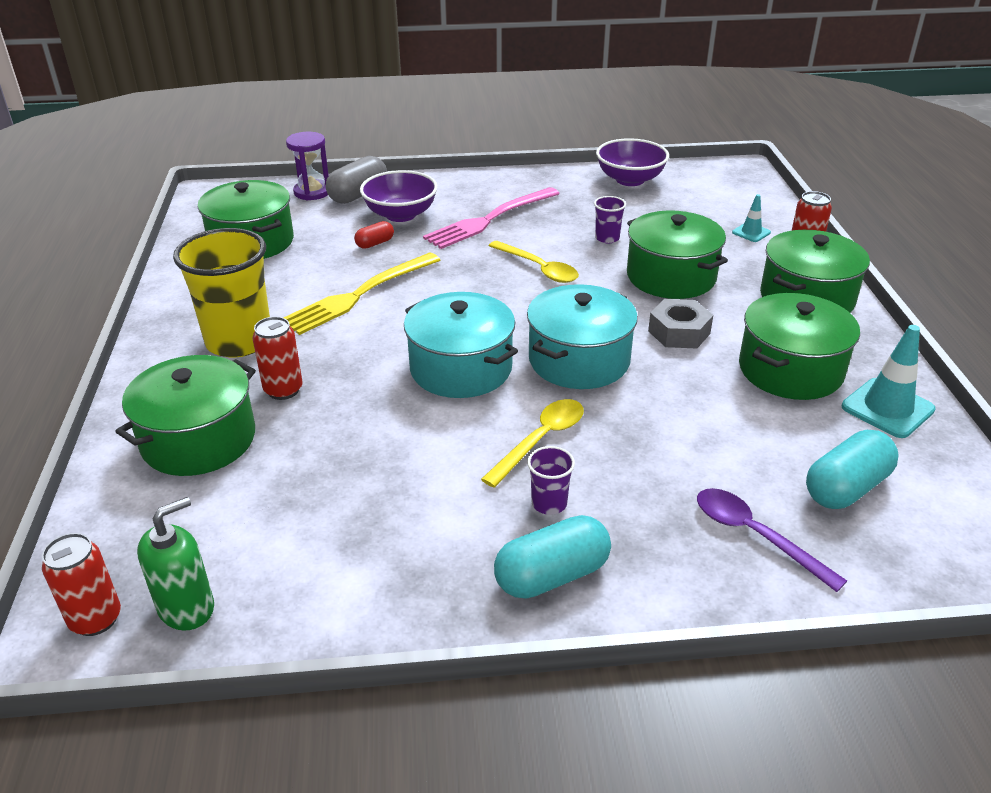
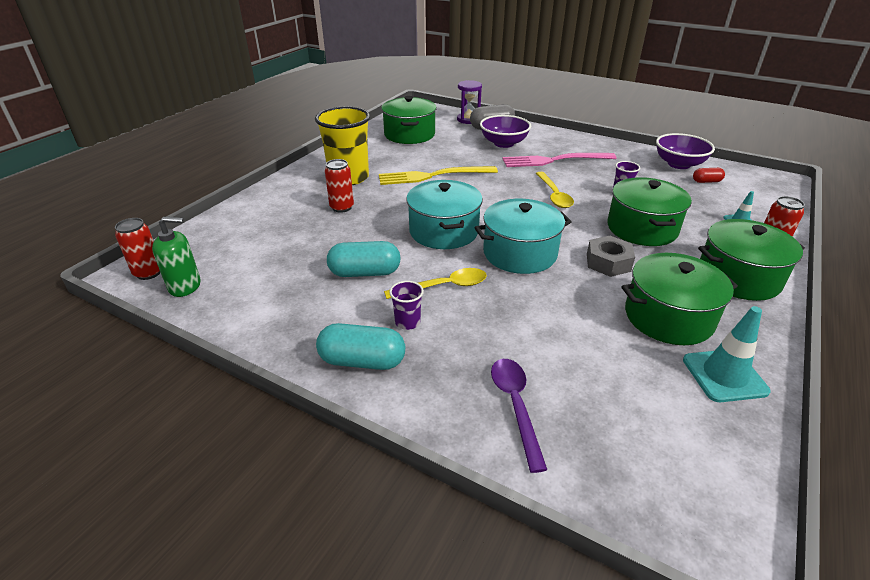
camera: 35 degrees right, 0 degrees up
green pot [115,355,256,476] -> none
red capsule [354,221,394,249] -> red capsule moved to [693,168,725,183]
turquoise capsule [806,430,899,509] -> turquoise capsule moved to [327,241,401,277]

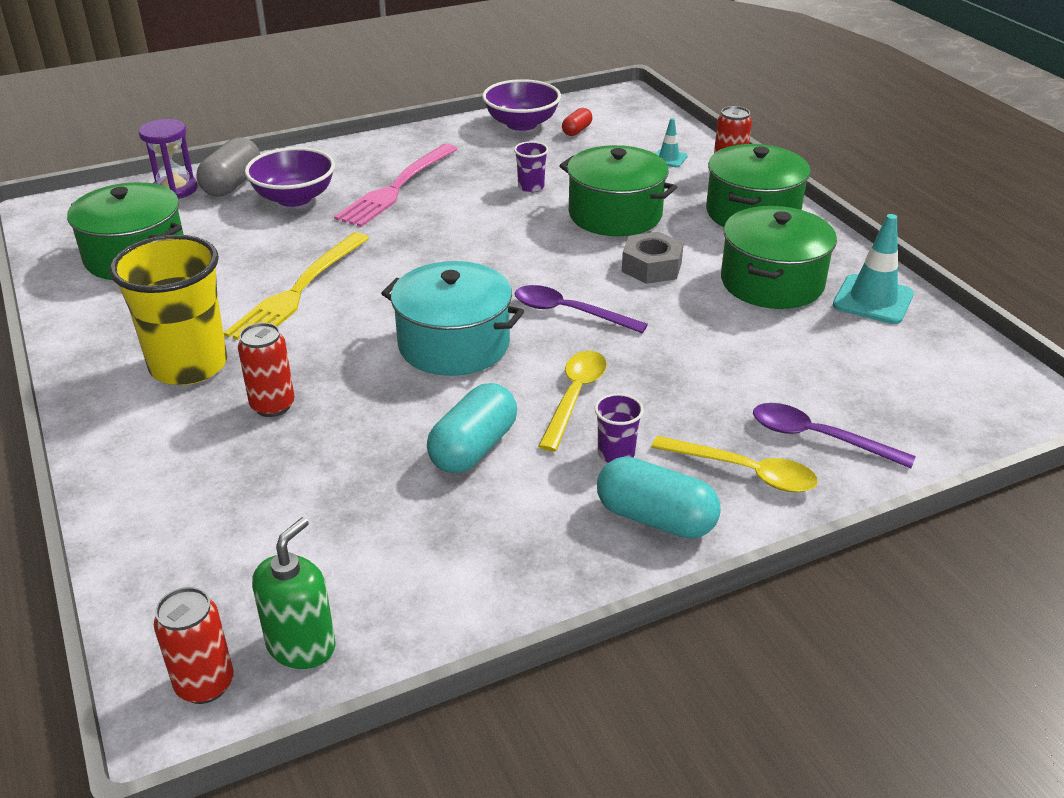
camera: 55 degrees left, 0 degrees up
turquoise capsule [316,323,405,370] -> turquoise capsule turned 75 degrees clockwise [597,457,721,539]
turquoise pot [474,199,571,274] -> purple spoon [515,285,648,333]
yellow spoon [536,172,574,208] -> yellow spoon moved to [651,436,818,493]

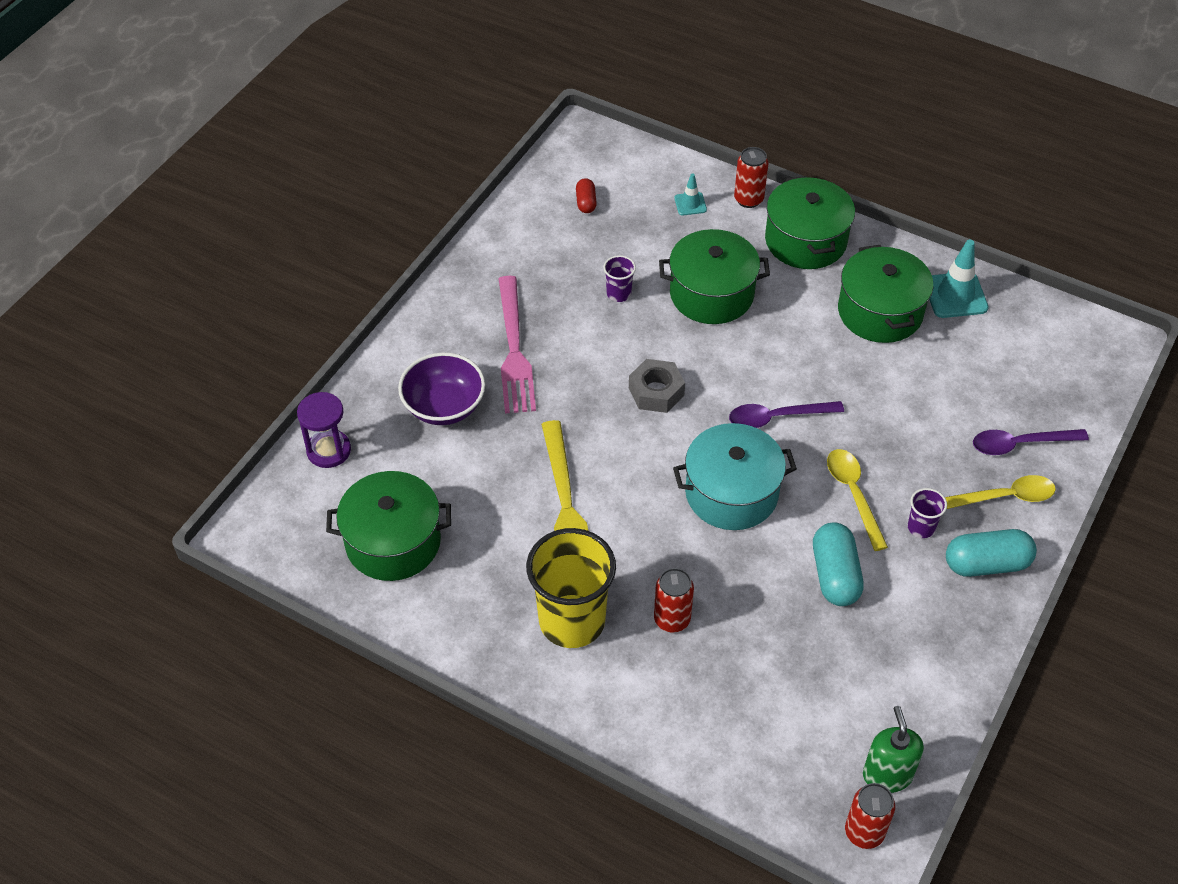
camera: 35 degrees left, 15 degrees up
grey capsule [196,137,260,196] -> none
purple bowl [482,79,561,131] -> none
grey nut [622,232,684,284] -> grey nut moved to [629,359,685,413]

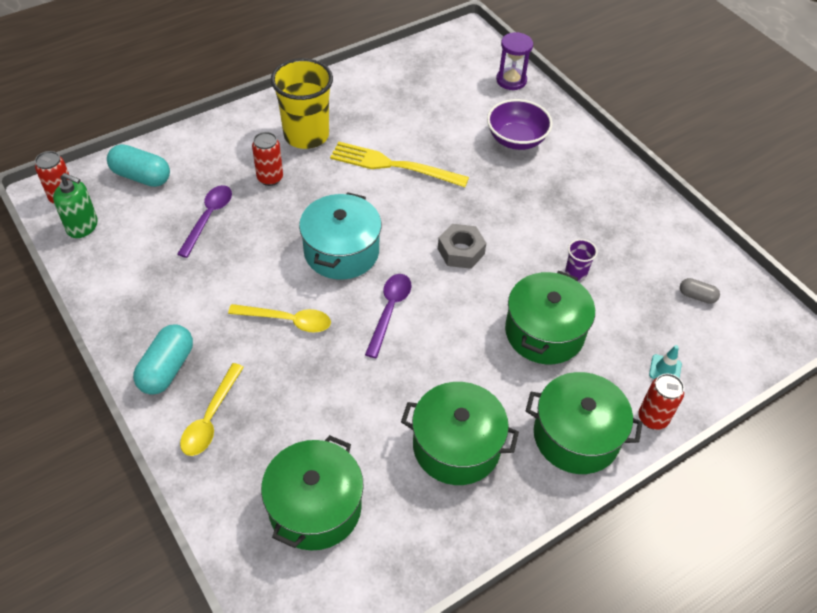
camera: 115 degrees right, 0 degrees up
green pot [326,471,451,581] -> green pot moved to [261,435,364,550]
pink fork [499,276,536,414] -> none
red capsule [576,178,597,213] -> grey capsule [680,278,720,304]
turquoise capsule [813,522,864,606] -> turquoise capsule moved to [107,144,170,187]
purple cup [908,488,947,538] -> none
turquoise traffic cone [929,239,989,318] -> none
purple spoon [973,429,1089,455] -> purple spoon moved to [177,185,232,258]

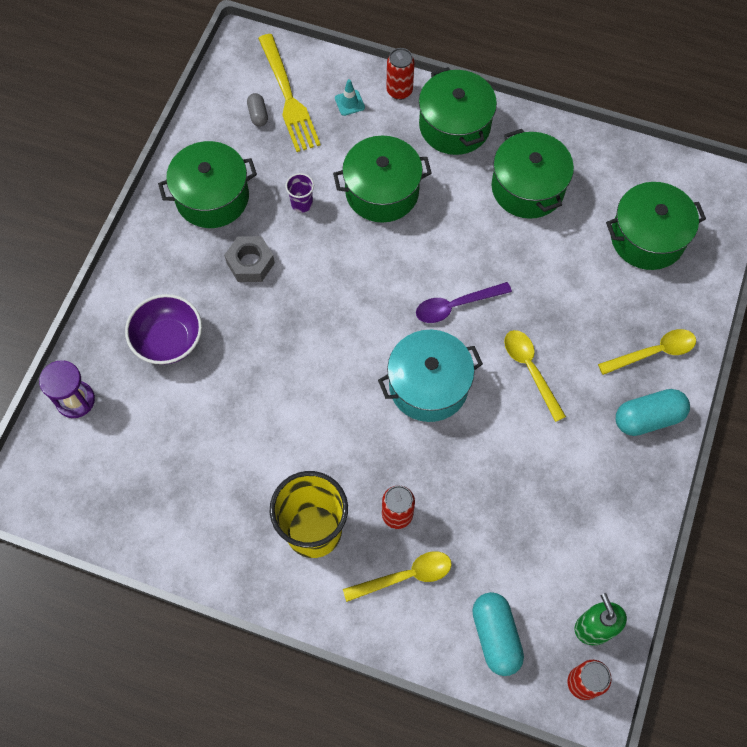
camera: 125 degrees left, 15 degrees up
purple spoon [177,185,232,258] -> none
yellow fork [330,142,469,187] -> yellow fork moved to [258,34,321,152]
grey nut [438,224,486,269] -> grey nut moved to [224,236,275,282]
none -> green pot [158,141,257,228]
none -> yellow spoon [343,551,452,602]

